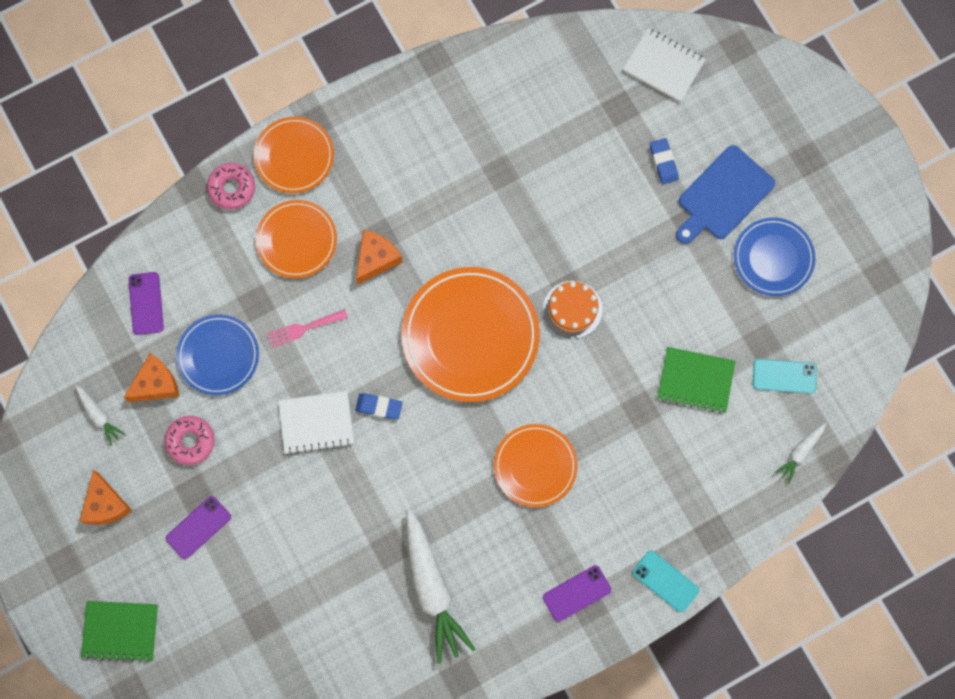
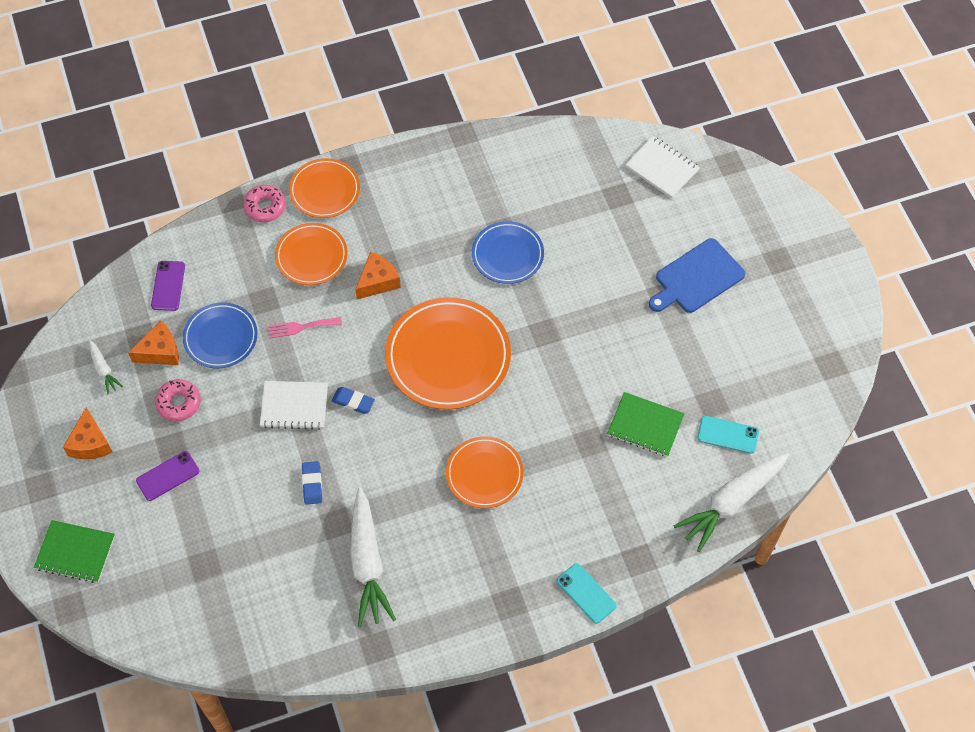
camera: 10 degrees right, 15 degrees down
orange cake [543,281,603,339] -> none
purple phone [543,565,611,622] -> none
blue eraser [650,138,679,184] -> blue eraser moved to [302,461,322,505]
blue plate [734,218,815,296] -> blue plate moved to [472,221,544,284]
white carrot [774,423,826,484] -> white carrot [673,453,789,552], size x2.09

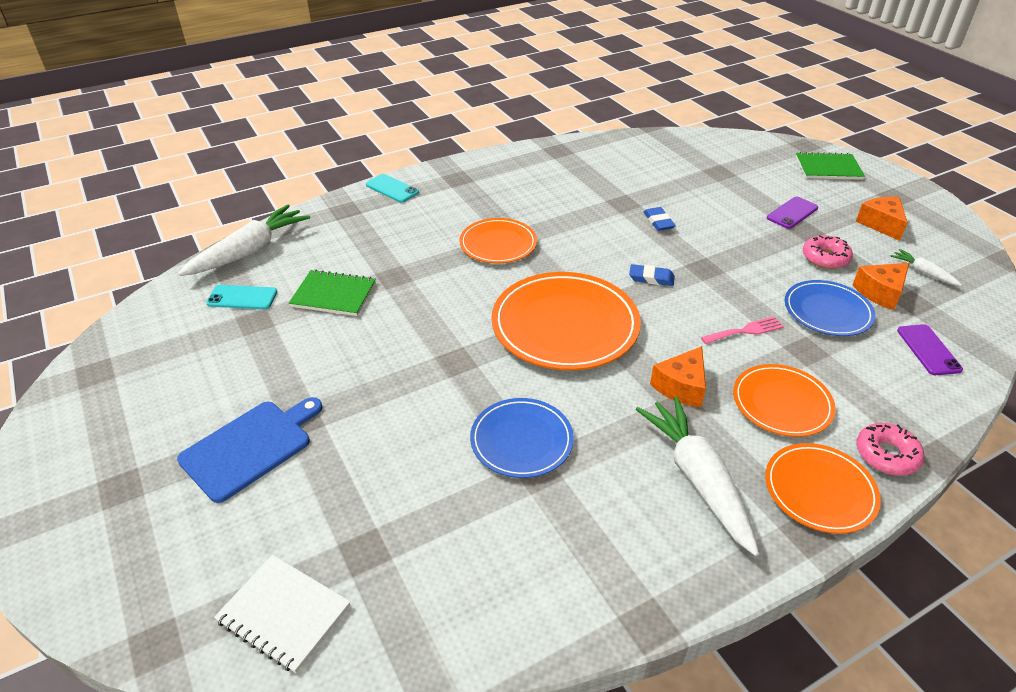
camera: 170 degrees right, 20 degrees down
white notebook [260,381,328,430] -> none
white carrot [350,488,396,627] -> white carrot moved to [636,396,759,556]

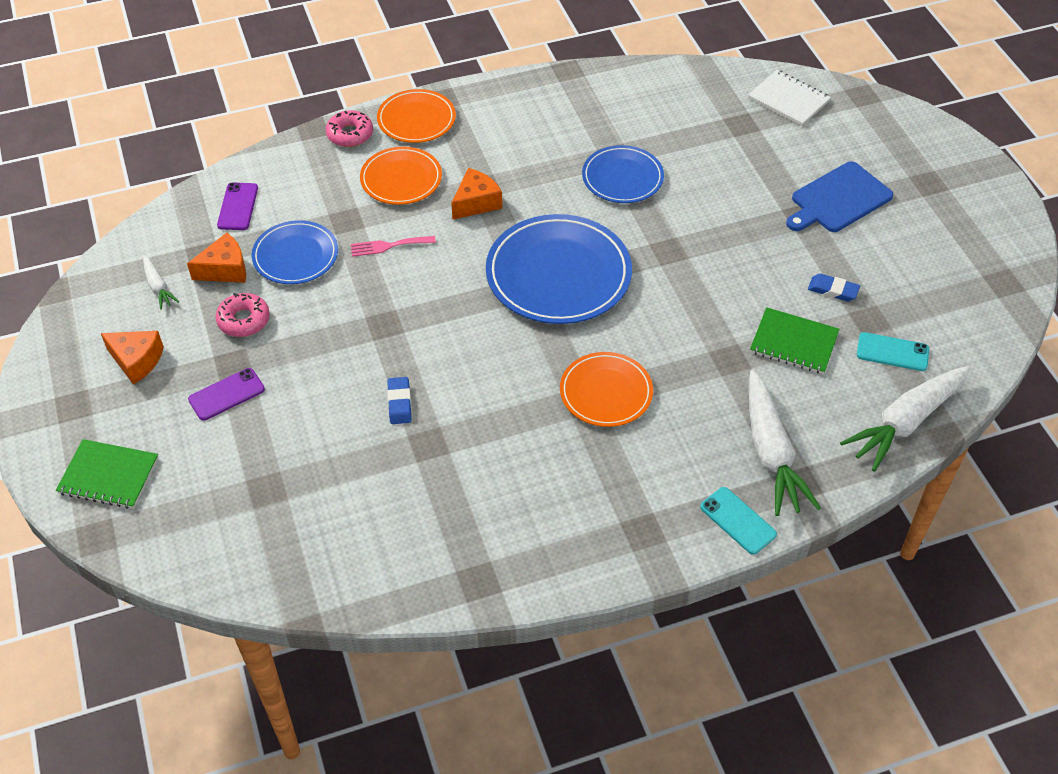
camera: 170 degrees left, 10 degrees up
orange plate [491,272,641,370] -> blue plate [486,214,632,324]
blue eraser [629,264,675,286] -> blue eraser moved to [808,274,860,301]
white carrot [636,396,759,556] -> white carrot moved to [749,369,821,516]
orange cheese [856,197,908,241] -> orange cheese turned 60 degrees counterclockwise [101,331,164,385]

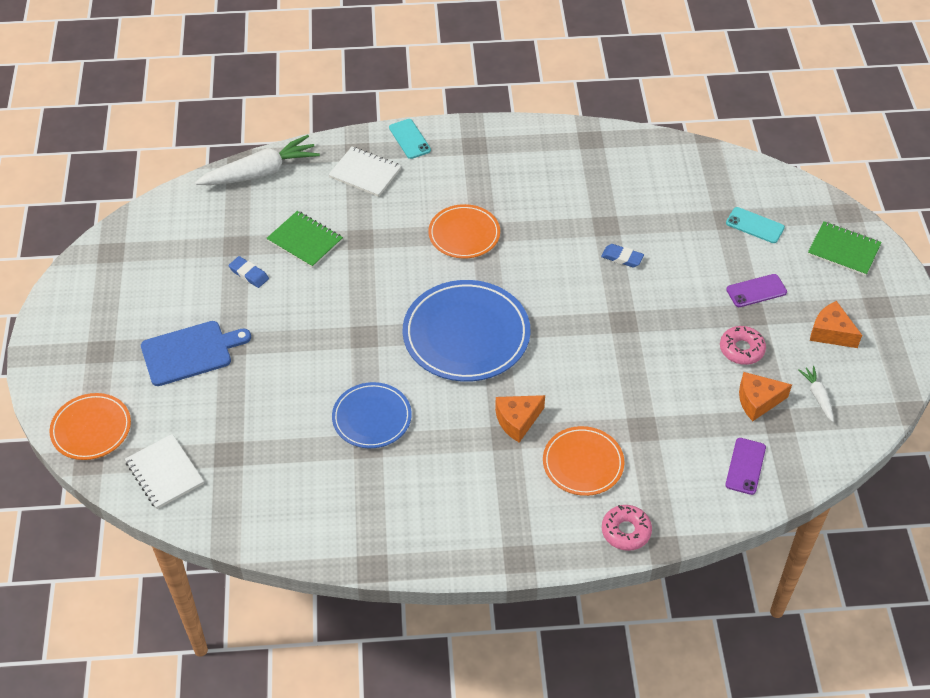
camera: 165 degrees left, 0 degrees up
blue plate [252,220,338,284] -> none
pink fork [351,236,436,257] -> none
orange plate [377,89,456,143] -> orange plate moved to [50,393,131,460]
blue eraser [387,377,412,424] -> blue eraser turned 75 degrees counterclockwise [601,244,644,268]
white carrot [749,369,821,516] -> white notebook [328,147,401,197]
turquoise phone [857,332,929,371] -> turquoise phone moved to [726,207,785,243]

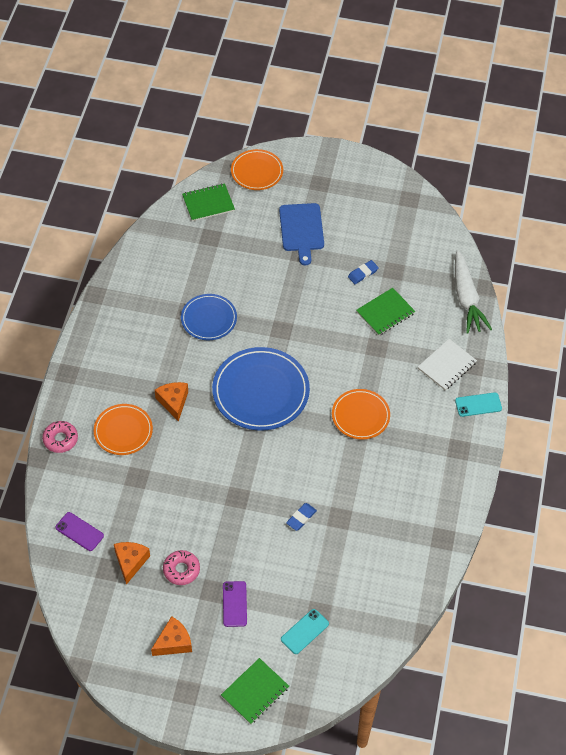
camera: 105 degrees right, 5 degrees up
white notebook [125,434,204,509] -> green notebook [182,183,235,221]
white carrot [798,366,834,422] -> none

